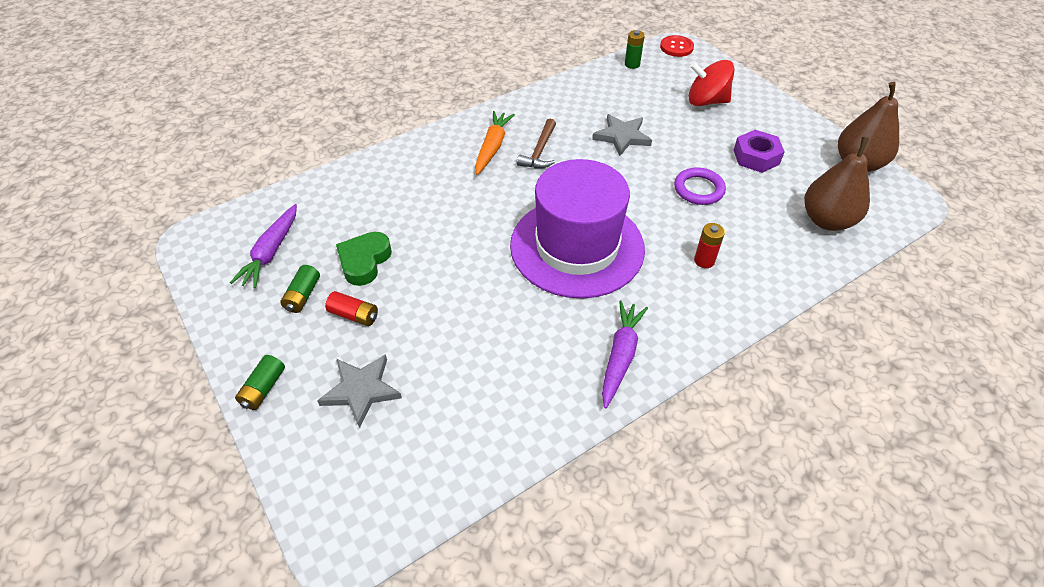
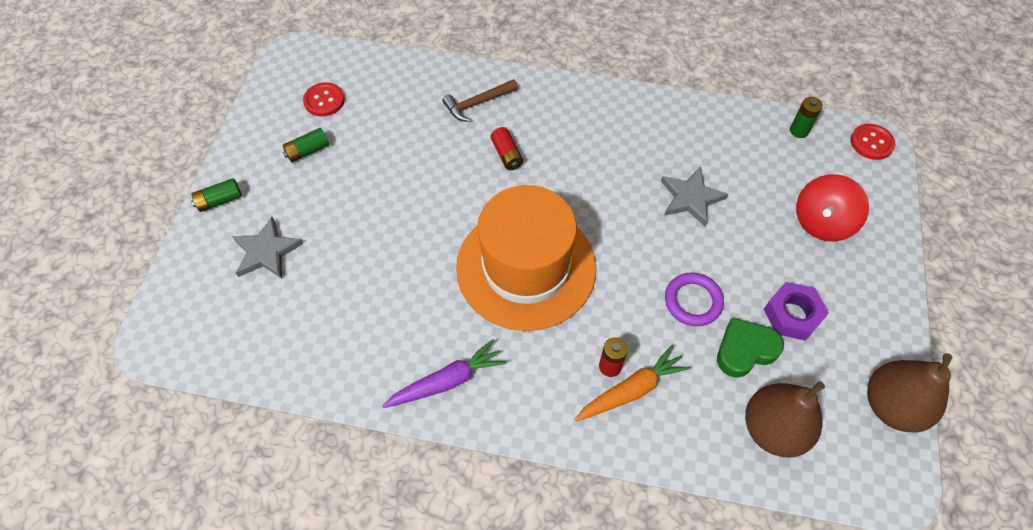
camera: 45 degrees right, 10 degrees up
purple carrot [230,204,297,288] -> red button [303,82,345,116]
red battery [325,291,378,326] -> red battery moved to [491,127,523,170]
green heart [336,232,392,286] -> green heart moved to [717,318,784,378]
orange carrot [475,111,515,175] -> orange carrot moved to [575,345,691,421]
purple hat [510,159,645,299] -> orange hat [456,185,596,331]
brown hammer [517,119,556,168] -> brown hammer moved to [443,79,518,122]
red spinning top [689,60,735,106] -> red spinning top turned 105 degrees counterclockwise [796,174,869,241]

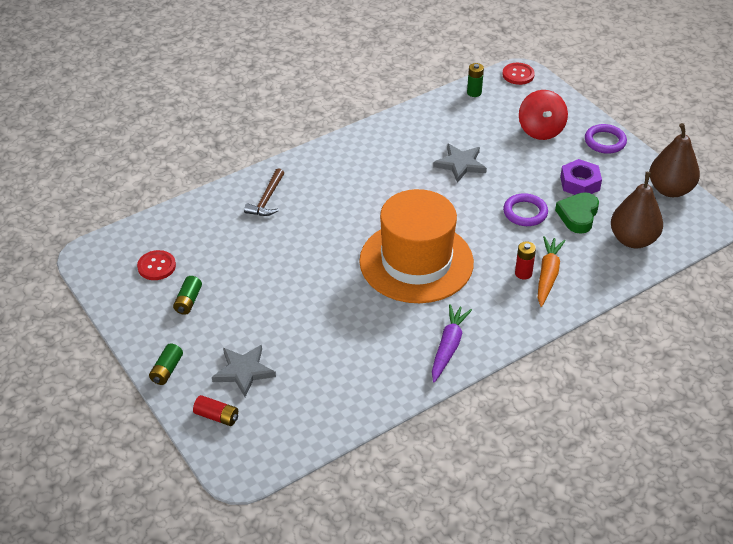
camera: 45 degrees left, 15 degrees down
red battery [491,127,523,170] -> red battery moved to [193,395,238,426]
none -> purple ring [585,124,627,154]

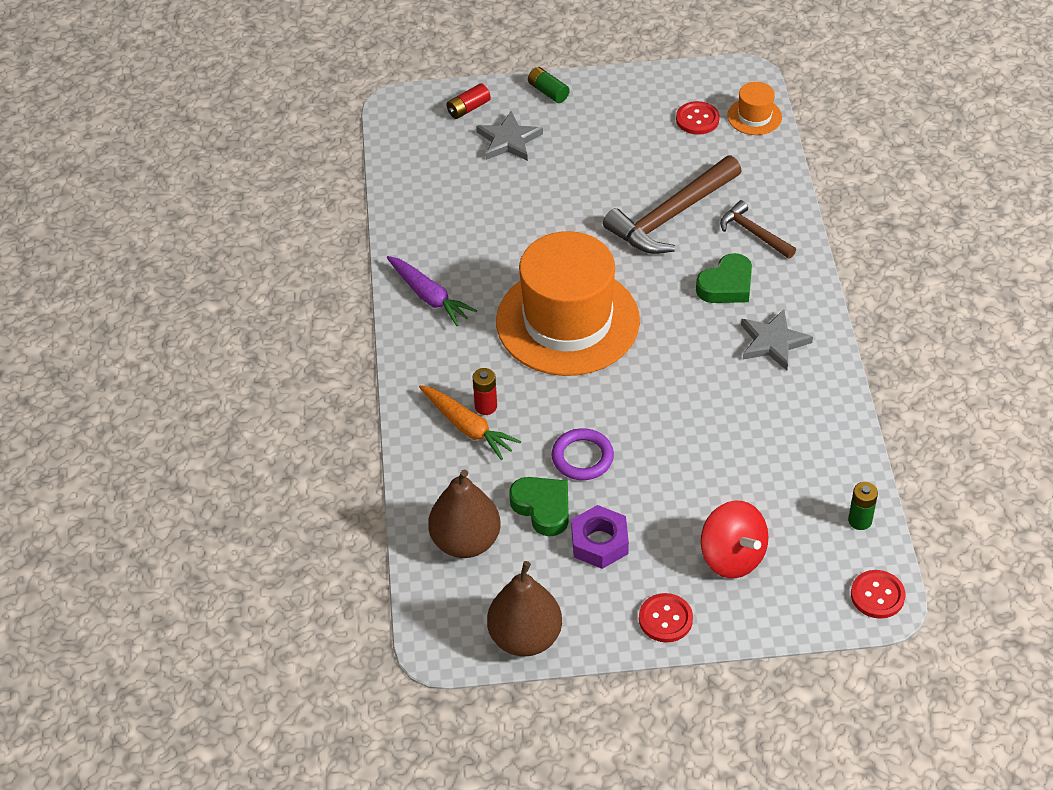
camera: 120 degrees right, 5 degrees up
green battery [173,276,202,315] -> none
grey star [433,144,487,183] -> grey star moved to [741,310,813,370]
red spinning top [519,90,568,140] -> red spinning top turned 150 degrees counterclockwise [701,501,768,578]
purple ring [585,124,627,154] -> red button [639,593,693,642]
none -> brown hammer [603,156,742,254]
none -> green heart [696,253,752,303]
none -> orange hat [727,82,782,135]

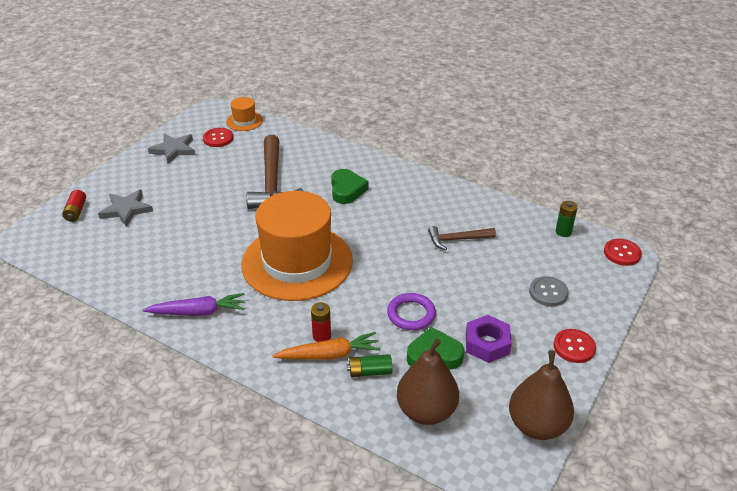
camera: 55 degrees left, 10 degrees down
green battery [528,67,570,103] -> green battery moved to [347,354,392,377]
red spinning top [701,501,768,578] -> grey button [529,276,569,306]
brown hammer [720,200,796,259] -> brown hammer moved to [428,226,496,250]
grey star [741,310,813,370] -> grey star moved to [148,134,196,164]

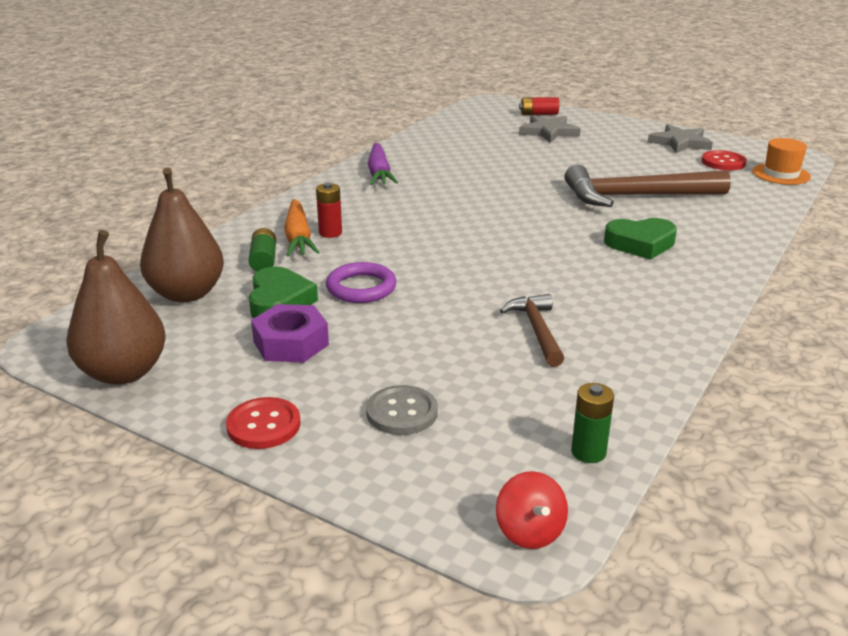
camera: 90 degrees right, 10 degrees down
orange hat [241,191,353,301] -> none
red button [604,239,642,266] -> red spinning top [496,471,568,549]

